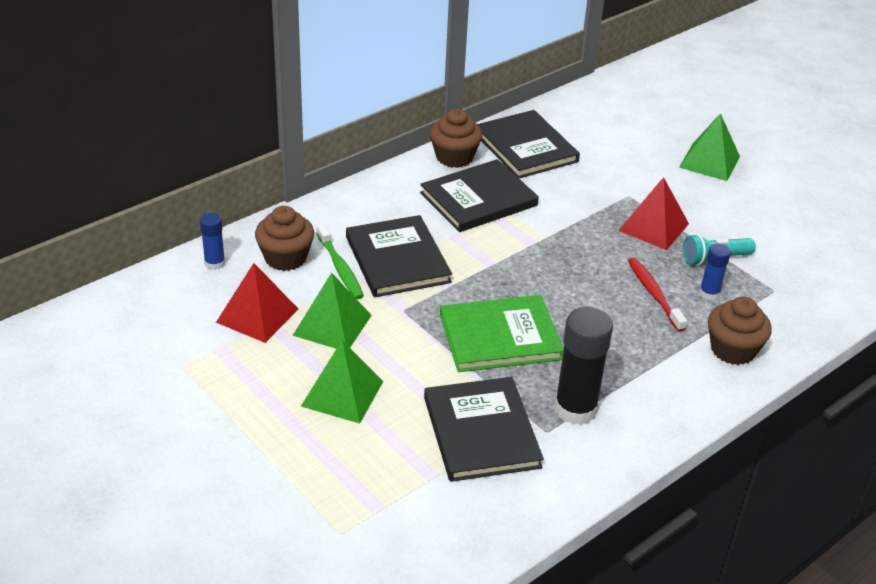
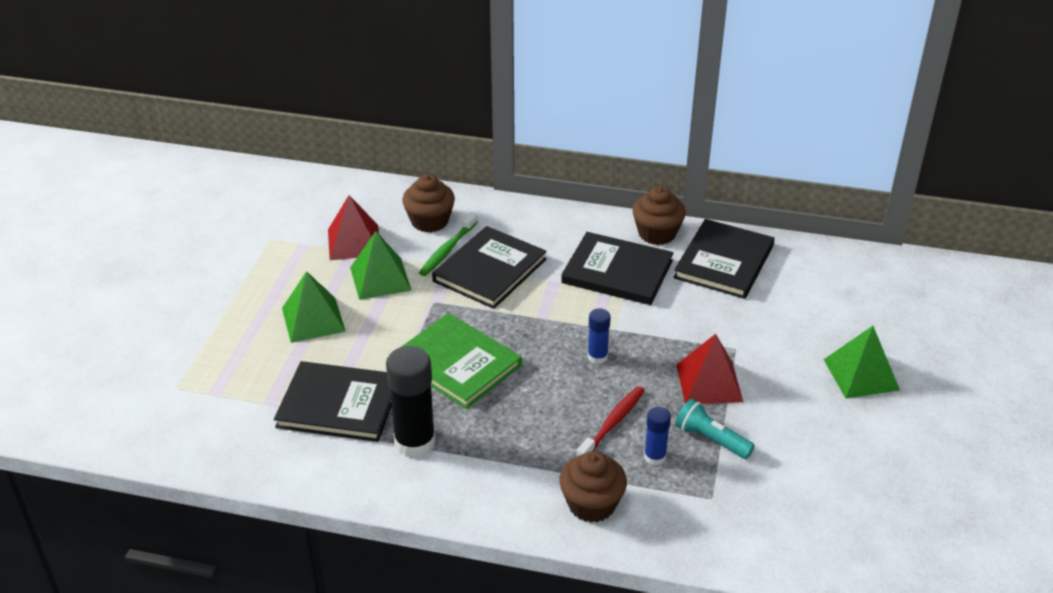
camera: 55 degrees right, 0 degrees up
blue glue stick [200,213,225,270] -> blue glue stick moved to [587,309,611,364]
black book [424,377,544,482] -> black book turned 60 degrees clockwise [274,361,392,442]

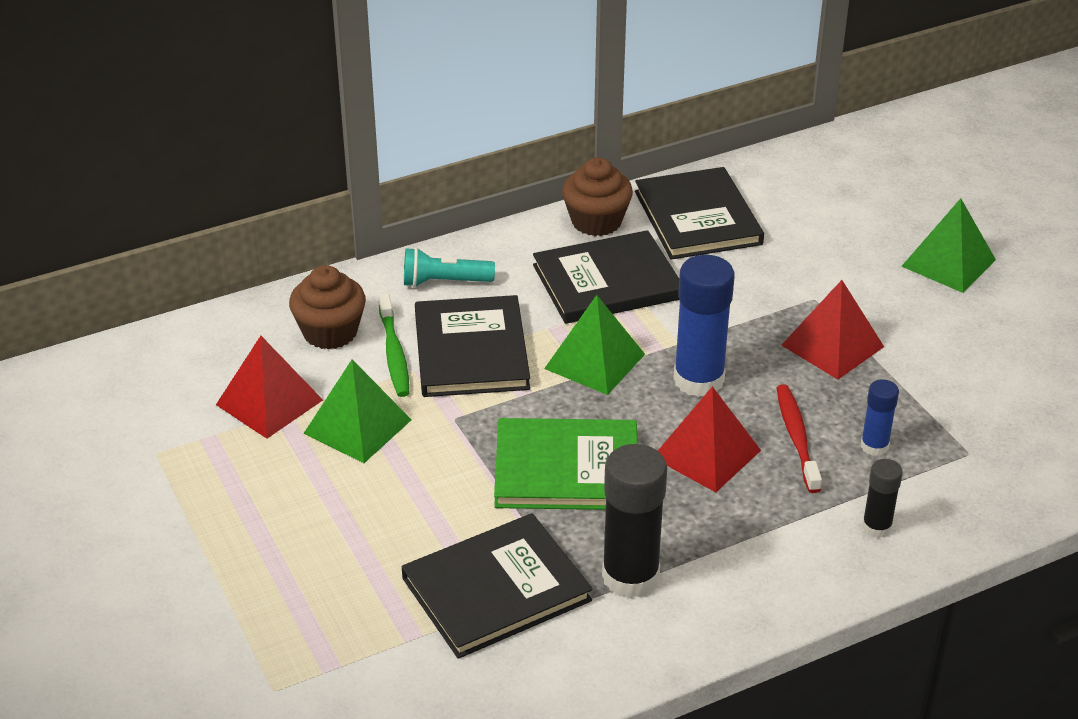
camera: 40 degrees left, 0 degrees up
green pyramid [282,271,346,343] -> green pyramid moved to [544,295,645,395]
brown cupcake [559,451,627,522] -> black glue stick [862,459,903,538]
blue glue stick [587,309,611,364] -> blue glue stick [673,255,735,397], size x1.88
turquoise flashlight [675,399,755,459] -> turquoise flashlight moved to [404,247,495,287]
none -> red pyramid [658,386,761,492]

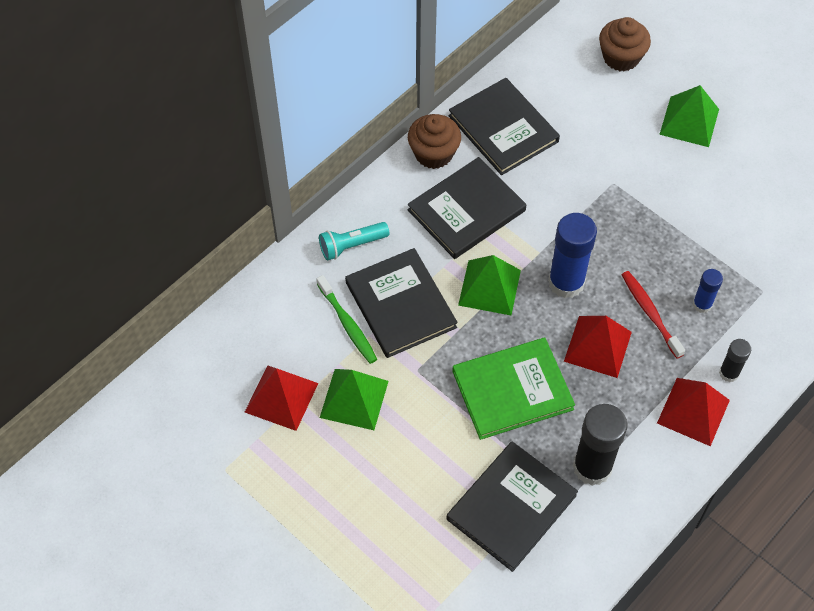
camera: 20 degrees left, 20 degrees up
brown cupcake [289,265,366,349] -> brown cupcake moved to [599,17,651,72]
red pyramid [781,280,884,379] -> red pyramid moved to [657,378,730,447]

